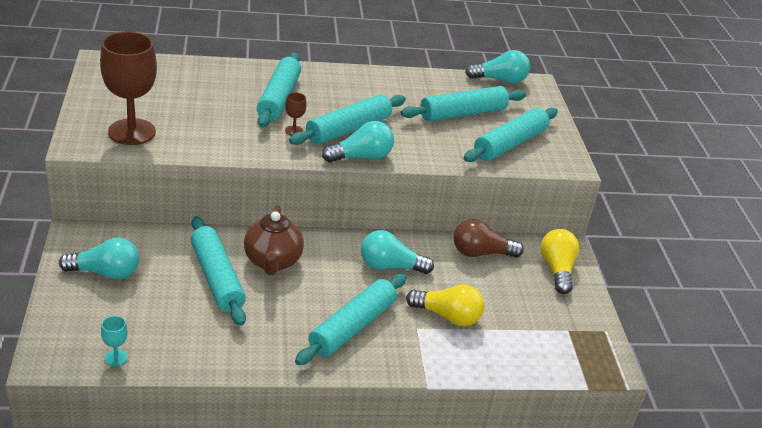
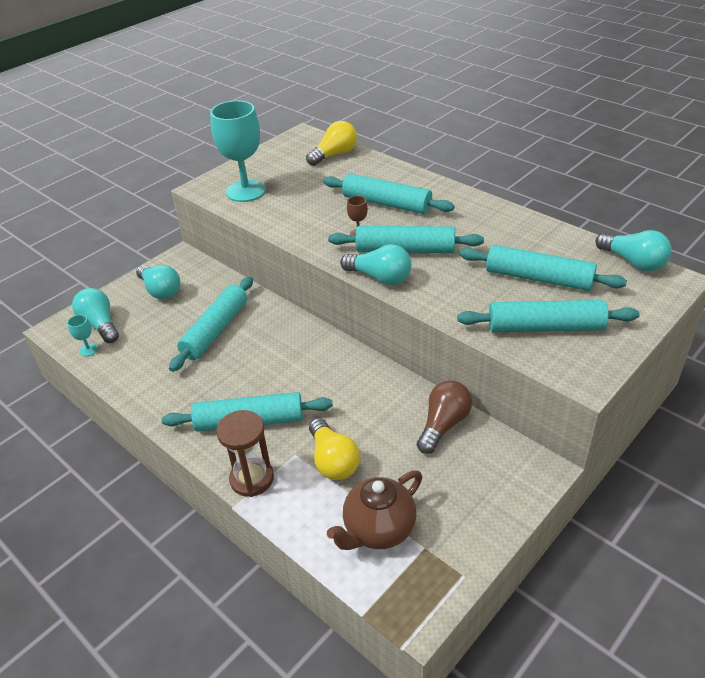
camera: 55 degrees right, 5 degrees up
brown goblet [100,32,157,145] -> turquoise goblet [210,101,266,202]
brown teapot [244,206,304,275] -> brown teapot moved to [327,470,422,550]
turquoise rolling pin [257,53,301,127] -> turquoise rolling pin turned 60 degrees clockwise [323,174,455,214]
turquoise light bulb [361,230,434,274] -> turquoise light bulb moved to [72,288,119,343]
brown light bulb [454,219,524,258] -> brown light bulb turned 75 degrees clockwise [417,381,472,454]
yellow light bulb [541,229,579,294] -> yellow light bulb moved to [306,121,357,166]
none -> brown hourglass [216,410,274,497]

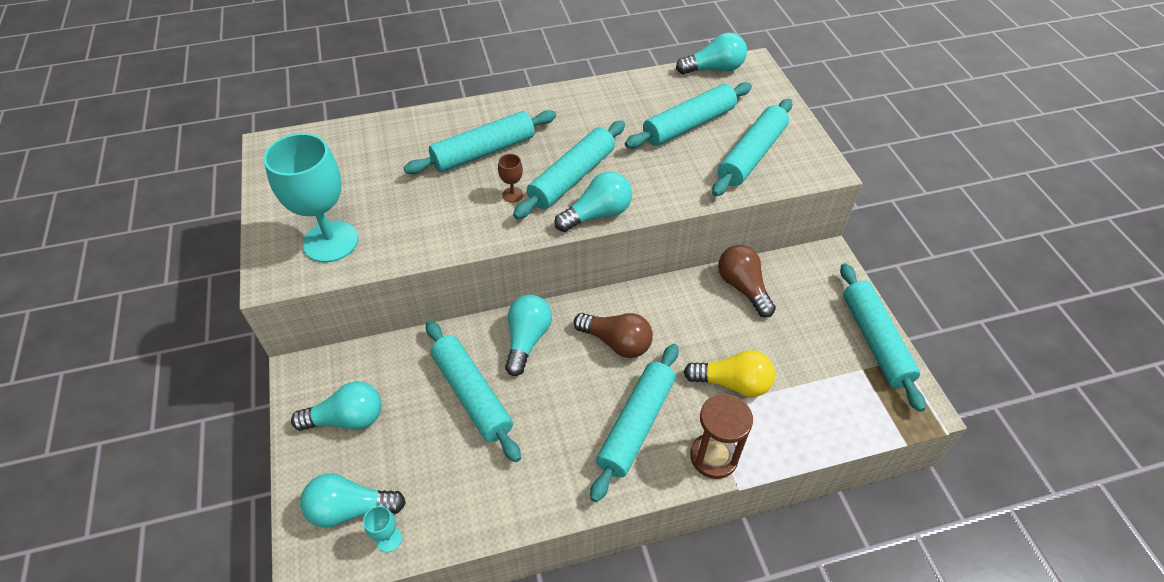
camera: 60 degrees left, 10 degrees up
yellow light bulb [306,121,357,166] -> none
brown teapot [327,470,422,550] -> none
none -> turquoise light bulb [505,295,552,376]
none -> brown light bulb [573,313,653,358]
none -> turquoise rolling pin [840,263,926,412]

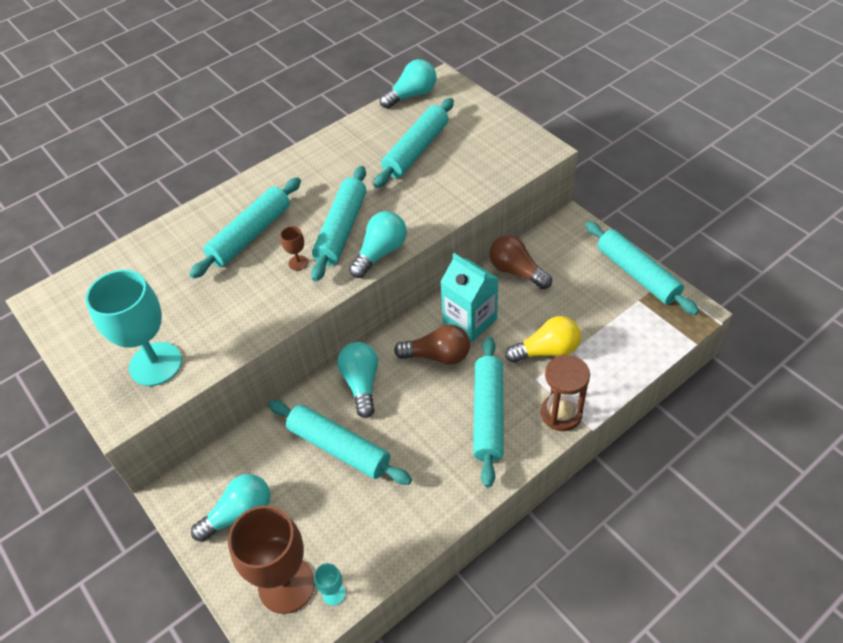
camera: 20 degrees left, 0 degrees up
turquoise light bulb [300,473,406,528] -> brown goblet [228,505,315,614]
turquoise rolling pin [712,99,792,196] -> none
none -> turquoise carton [440,253,499,342]

